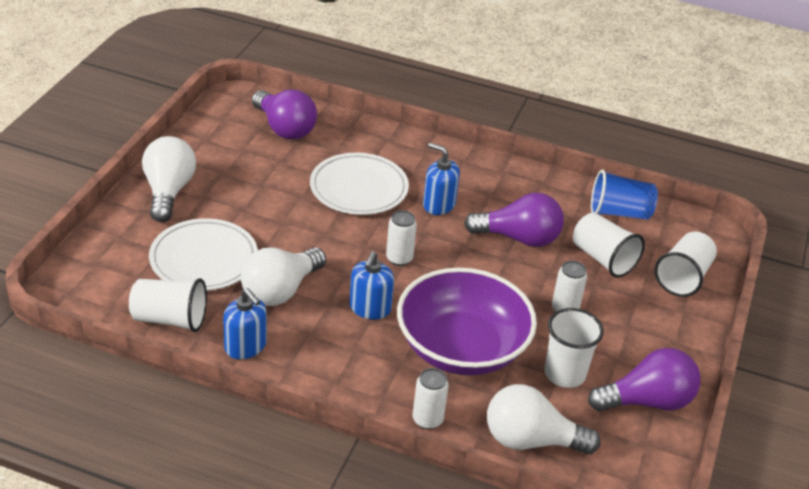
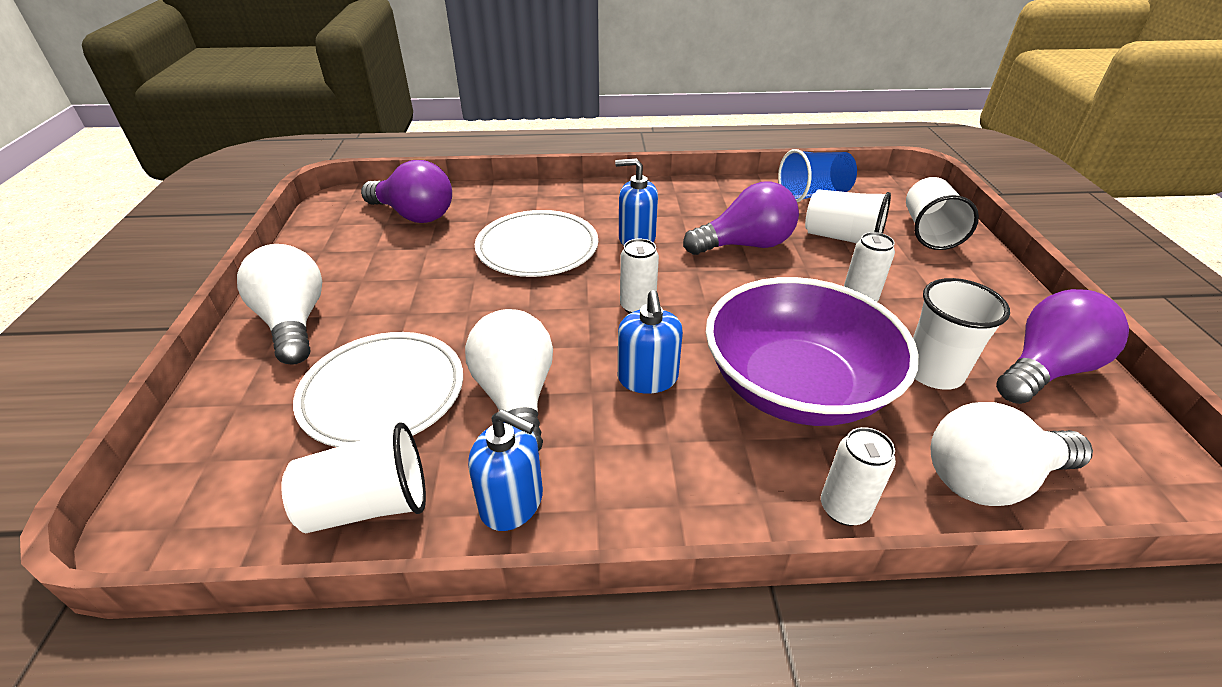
camera: 20 degrees left, 0 degrees up
white light bulb [241,247,326,306] -> white light bulb turned 150 degrees clockwise [465,309,553,451]

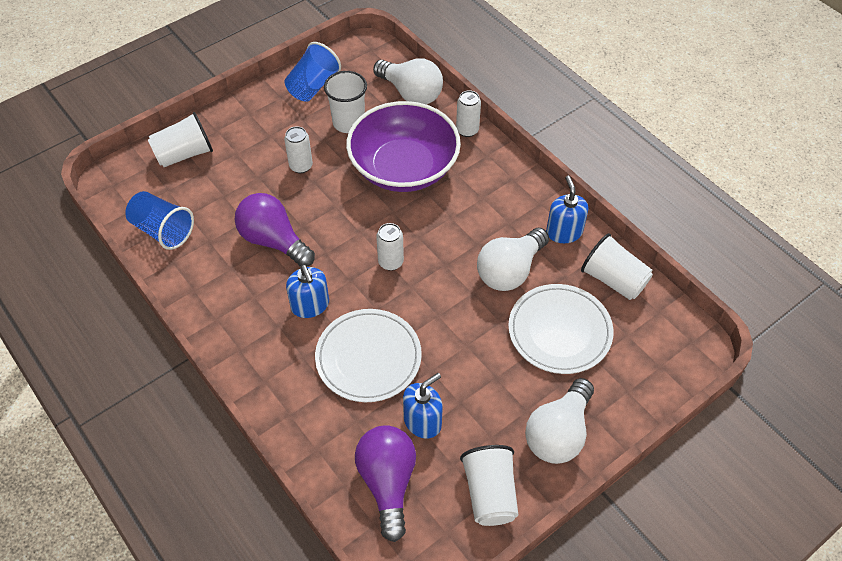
camera: 125 degrees left, 15 degrees up
blue soap dispenser [618,290,683,394] -> blue soap dispenser moved to [403,373,443,439]
white cup [805,189,891,244] -> white cup moved to [460,445,518,526]
purple light bulb [996,289,1129,404] -> blue cup [284,42,341,102]

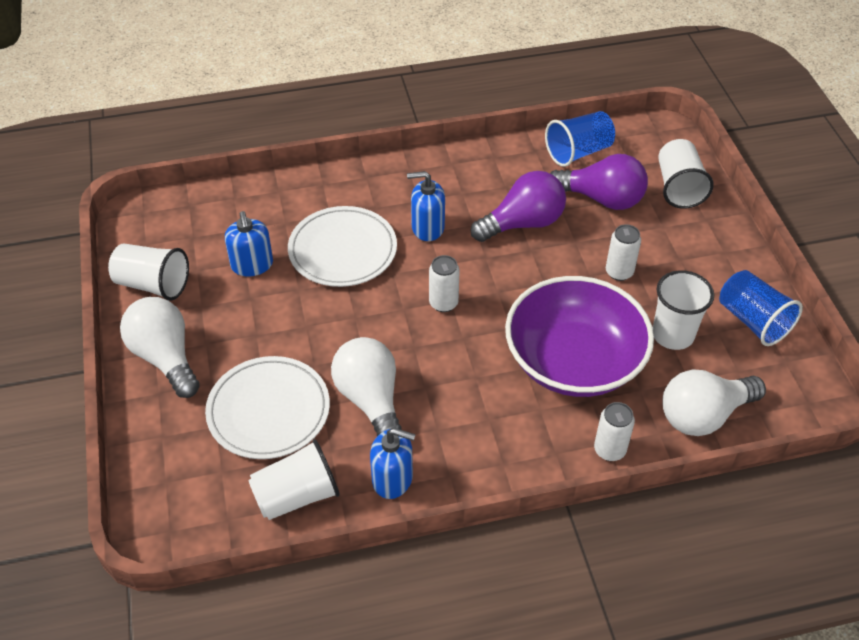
camera: 115 degrees right, 5 degrees down
purple light bulb [355,425,416,542] -> purple light bulb moved to [550,154,648,210]

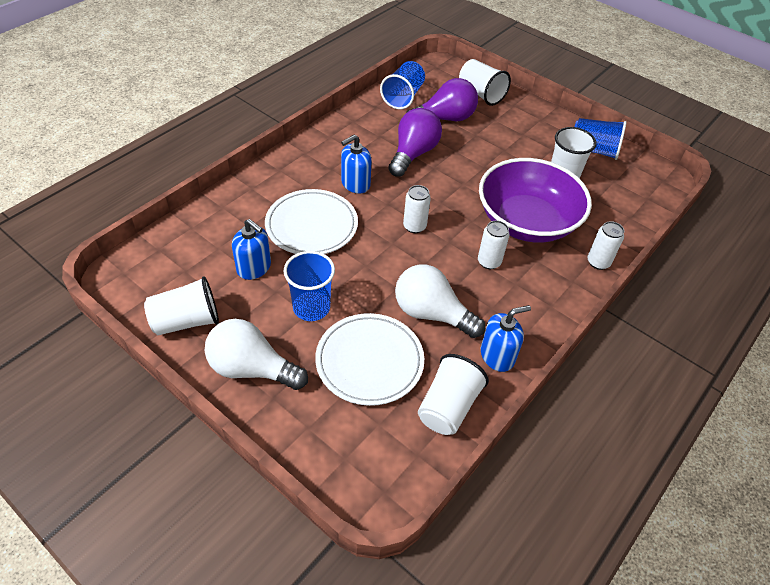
camera: 40 degrees left, 0 degrees up
white can [606,224,641,281] -> white can moved to [478,220,510,269]
white light bulb [662,369,766,436] -> none
none -> blue cup [284,251,335,321]

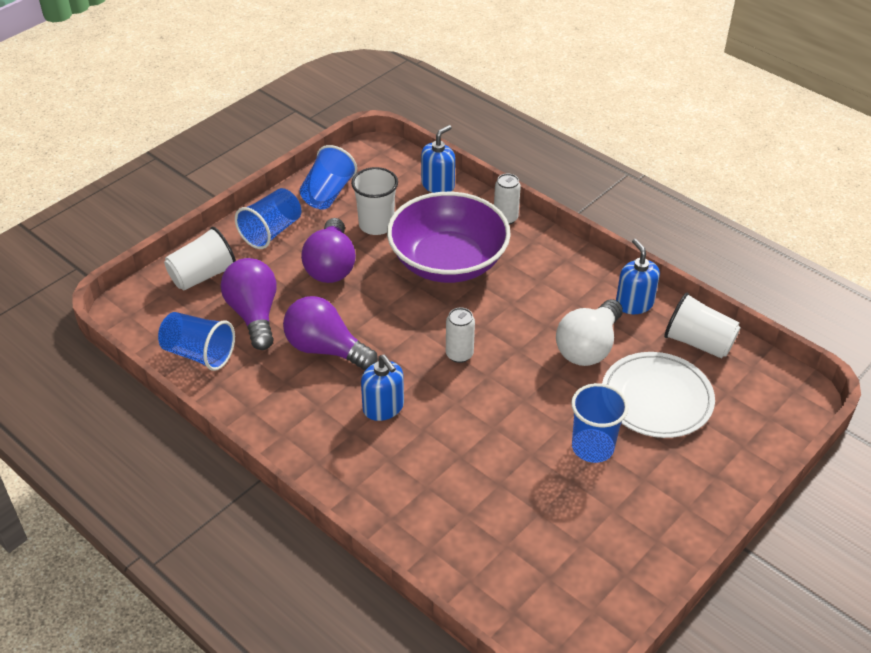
camera: 85 degrees left, 5 degrees down
white cup [144,277,219,335] -> none
white light bulb [205,319,308,390] -> none
blue soap dispenser [232,219,271,280] -> blue soap dispenser moved to [421,125,455,193]
white plate [265,189,358,254] -> none
white can [478,220,510,269] -> none
none -> blue cup [235,188,301,249]
none -> purple light bulb [301,218,356,283]

